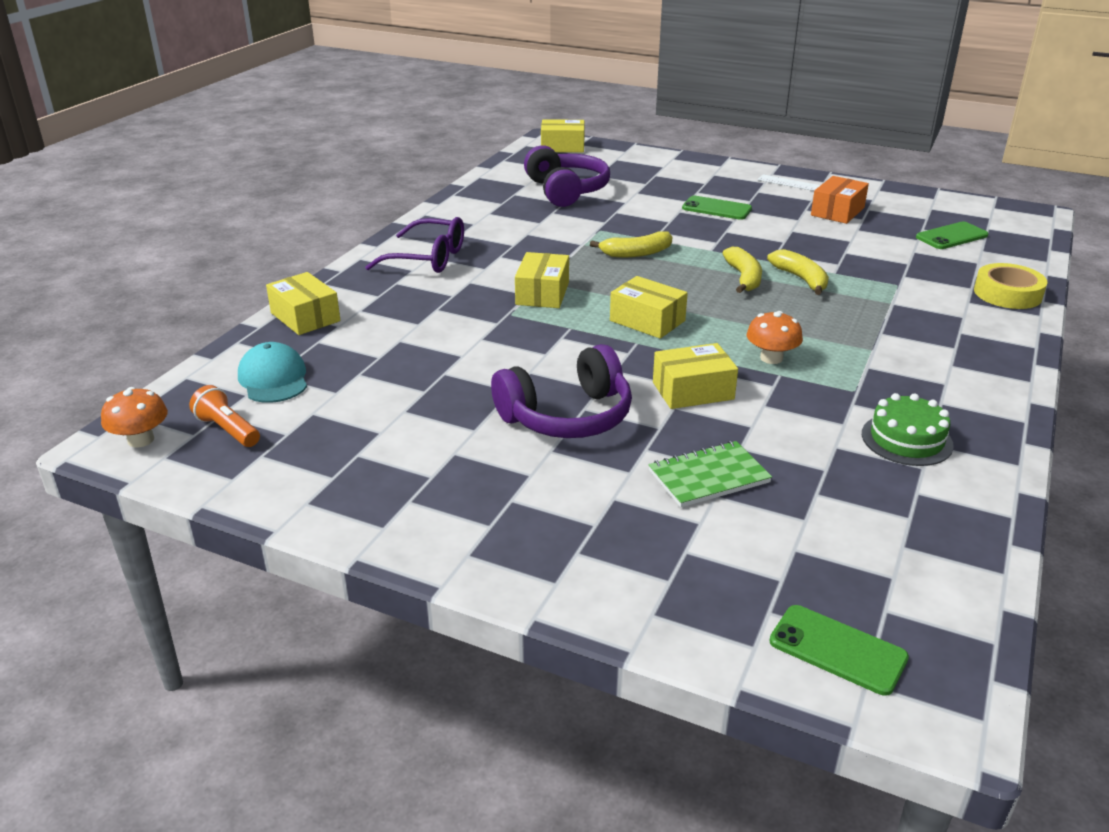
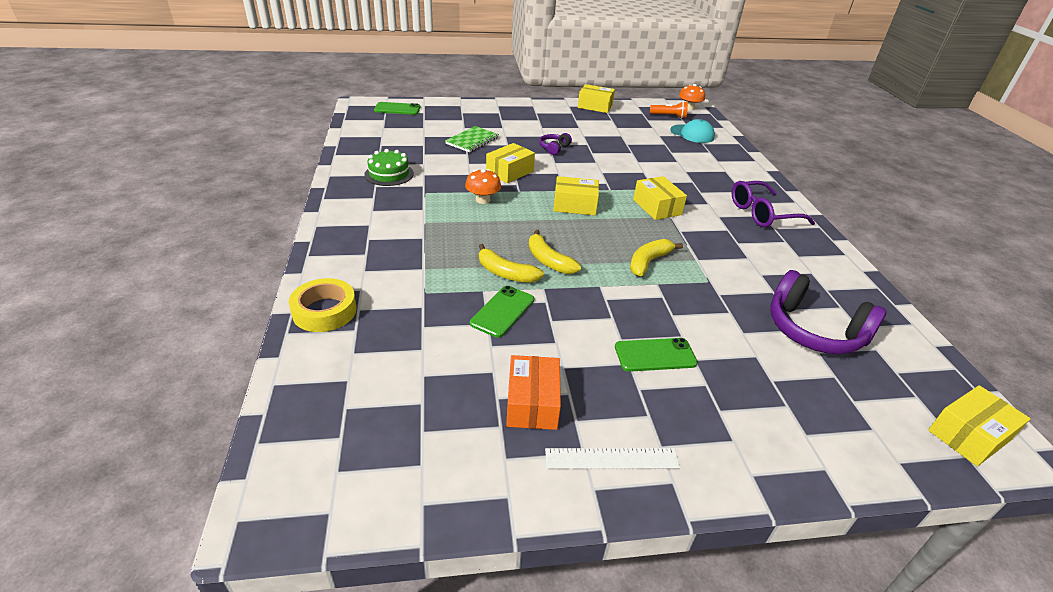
camera: 145 degrees right, 5 degrees up
yellow box [266,272,340,335] -> yellow box moved to [578,84,615,113]
purple headphones [491,344,632,438] -> purple headphones [539,133,572,155], size x0.47
green phone [916,222,989,249] -> green phone moved to [470,286,534,338]

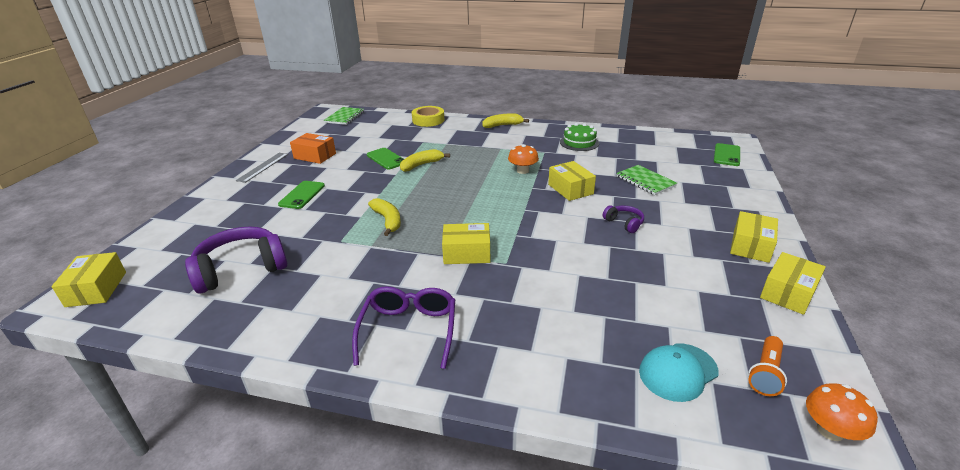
camera: 115 degrees right, 5 degrees down
yellow banana [529,230,581,274] -> yellow banana moved to [482,113,529,128]
white ruler [545,448,680,469] -> grey ruler [236,153,288,183]
yellow box [553,176,599,215] -> yellow box moved to [730,211,778,263]
none -> green notebook [324,107,364,125]

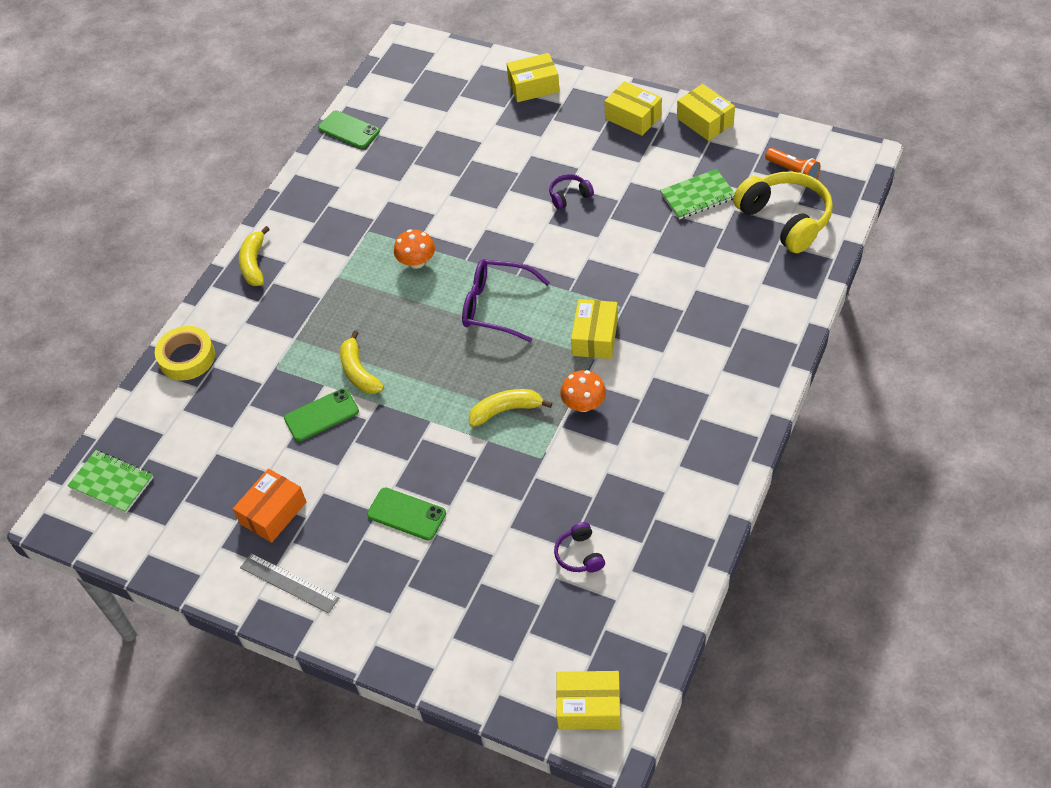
camera: 75 degrees left, 20 degrees up
purple headphones [185,226,287,293] -> purple headphones [554,522,605,573], size x0.47
purple glasses [352,286,455,369] -> purple glasses moved to [462,259,550,342]
yellow box [548,161,596,201] -> yellow box moved to [507,53,560,102]
green cake [560,123,599,151] -> none
green notebook [616,165,677,195] -> green notebook moved to [660,169,735,220]
turquoise cap [639,343,719,402] -> yellow headphones [733,172,833,253]
green phone [714,143,740,166] -> green phone moved to [318,110,380,149]
orange mushroom [806,383,878,441] -> orange mushroom moved to [560,370,606,412]

